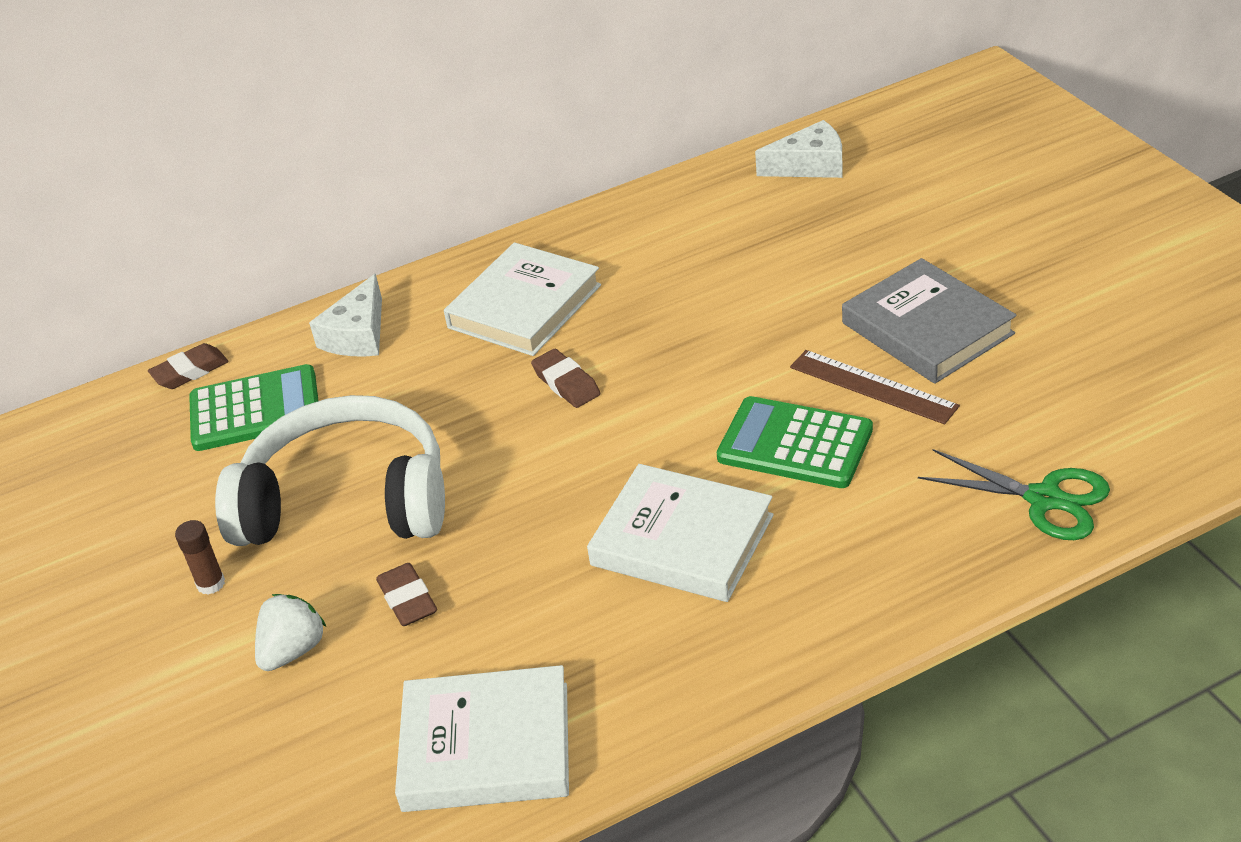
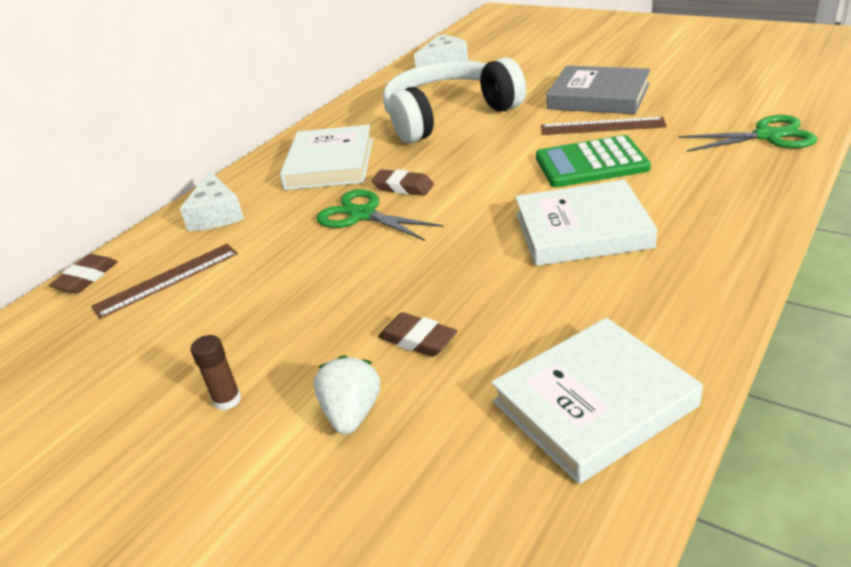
camera: 30 degrees left, 5 degrees down
green calculator [189,364,319,451] -> brown ruler [91,244,238,319]
white headphones [215,395,445,546] -> white headphones moved to [383,57,526,143]
none -> green scissors [316,189,444,241]

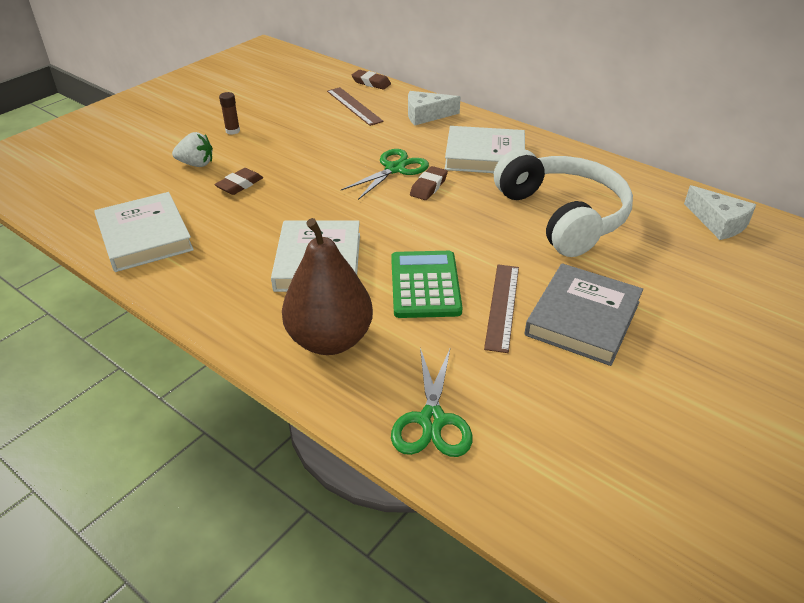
camera: 90 degrees right, 5 degrees up
none -> brown pear [282,218,373,355]

